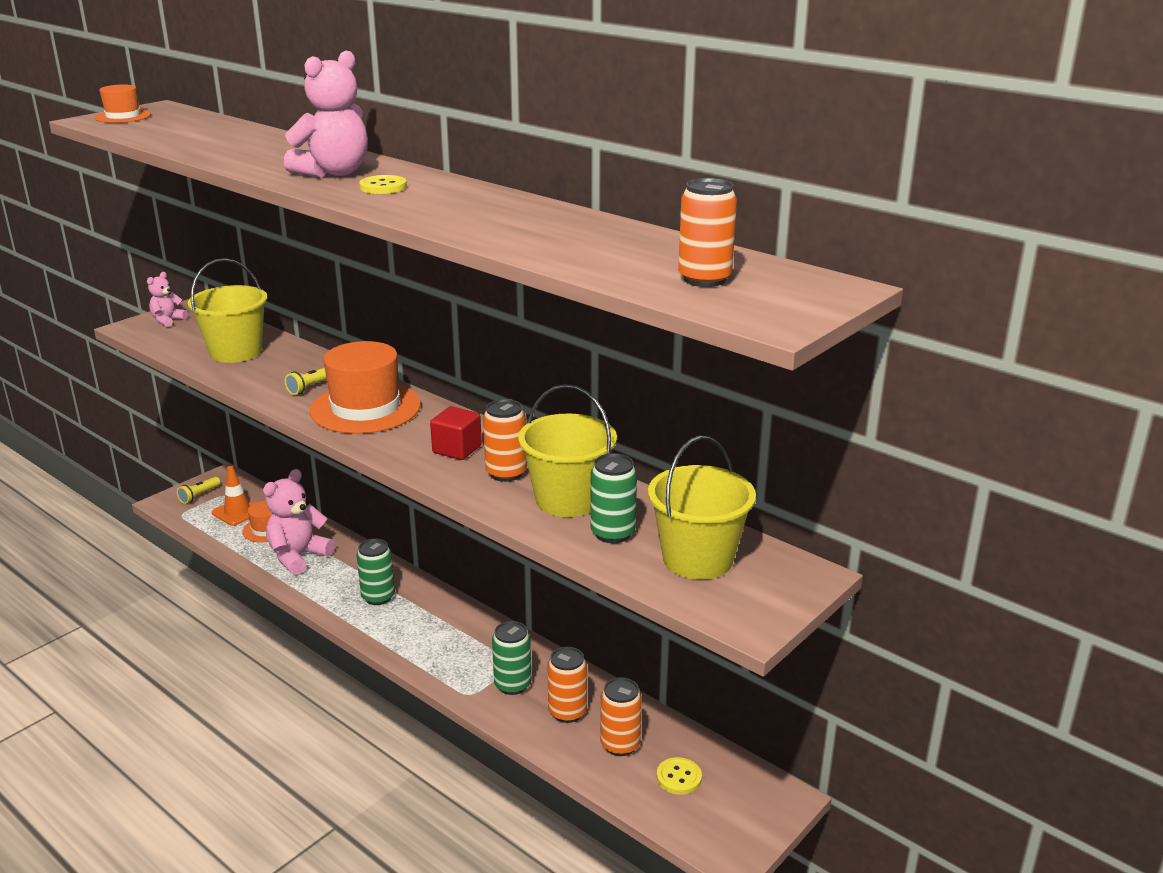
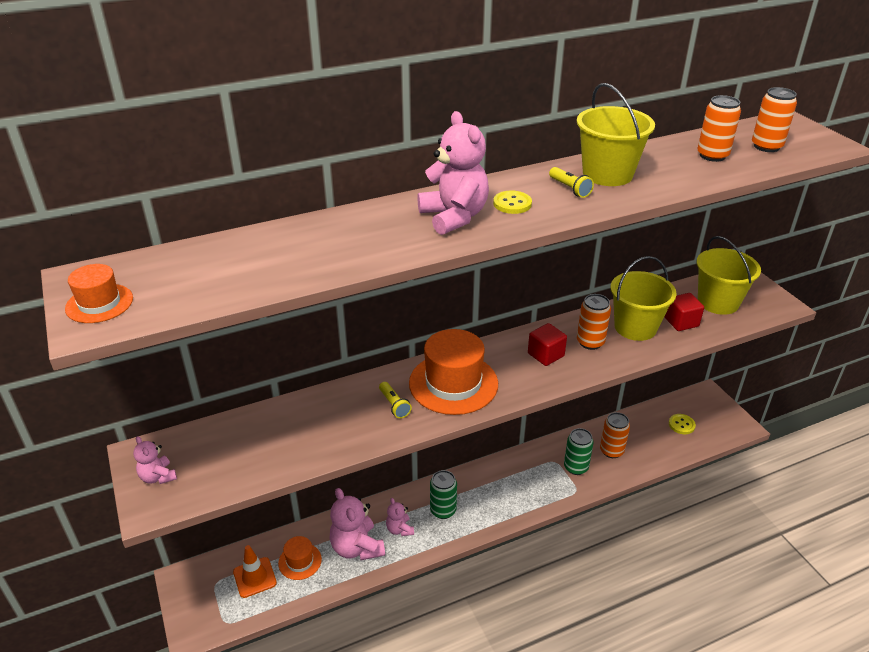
camera: 65 degrees left, 10 degrees up
yellow flashlight [177,477,220,504] -> yellow flashlight moved to [549,167,594,198]
yellow bucket [188,258,267,363] -> yellow bucket moved to [577,83,655,186]
green can [590,453,637,543] -> red cube [664,293,704,331]
orange can [600,677,642,756] -> orange can moved to [697,95,741,162]
none -> pink teddy bear [386,498,414,536]

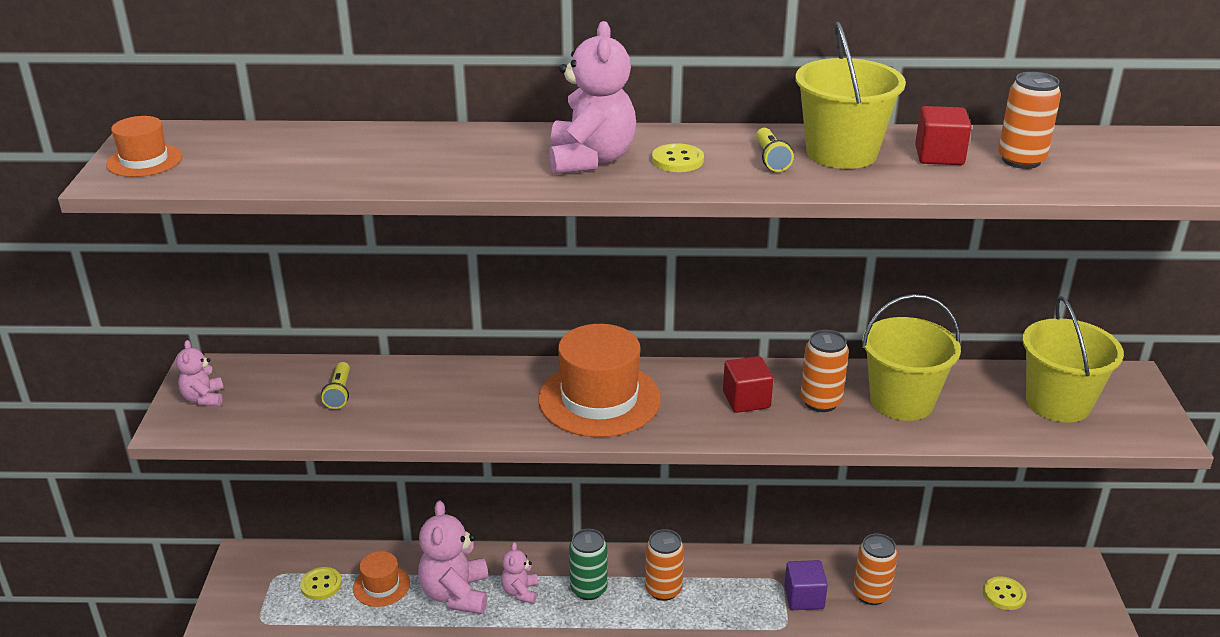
camera: 25 degrees right, 5 degrees down
orange traffic cone [233,545,277,598] -> yellow button [300,567,342,600]
yellow flashlight [379,382,412,418] -> yellow flashlight moved to [321,362,350,409]
green can [564,428,594,475] -> purple cube [784,560,828,610]
red cube [664,293,704,331] -> red cube moved to [915,106,971,165]
orange can [752,87,797,152] -> orange can moved to [645,529,684,601]

